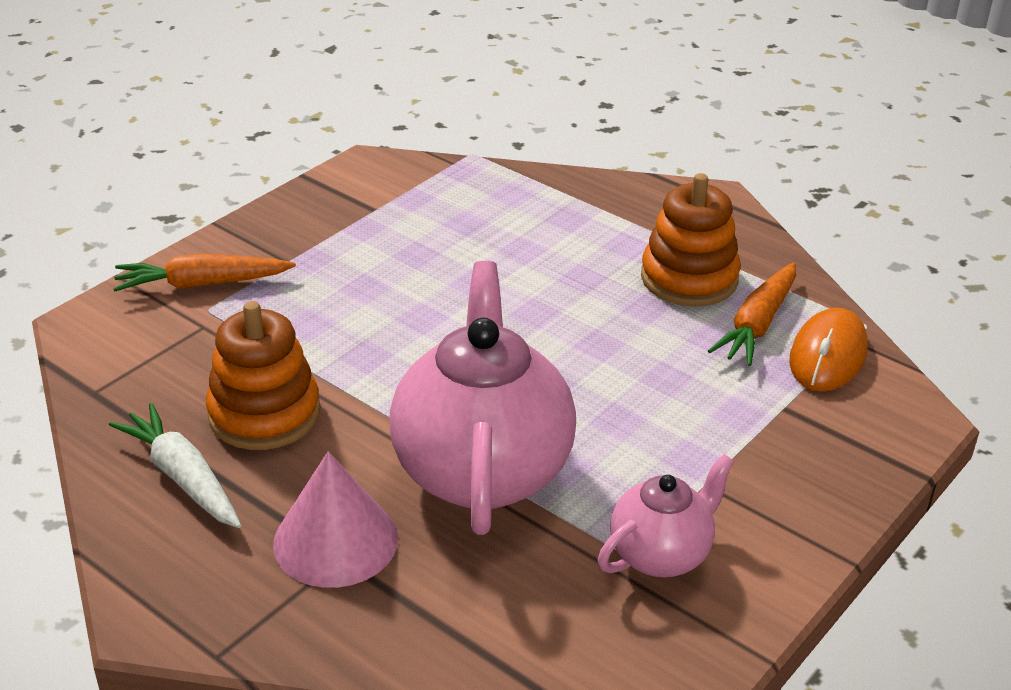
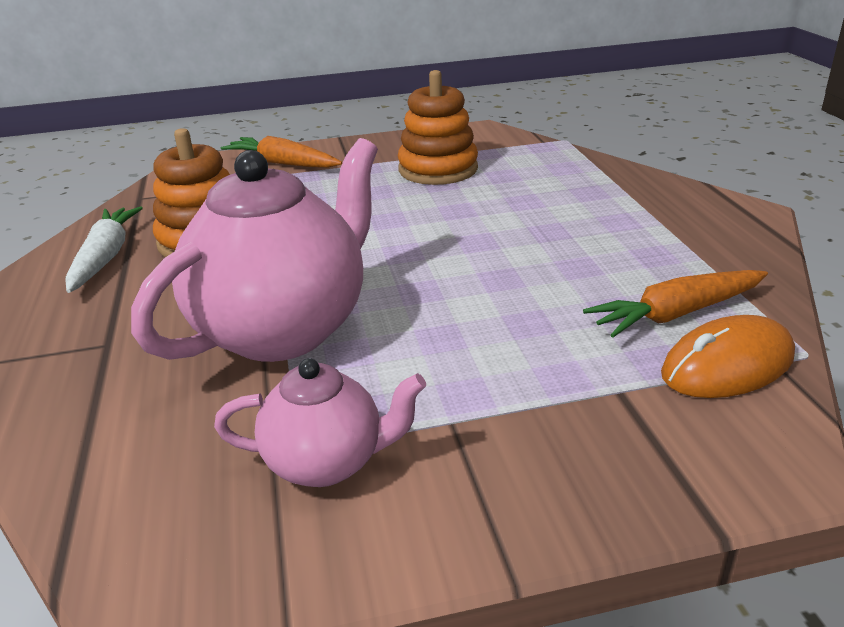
camera: 40 degrees right, 5 degrees down
pink cone [273,451,398,588] -> none
orange stacking toy [641,173,741,306] -> orange stacking toy moved to [398,70,478,185]

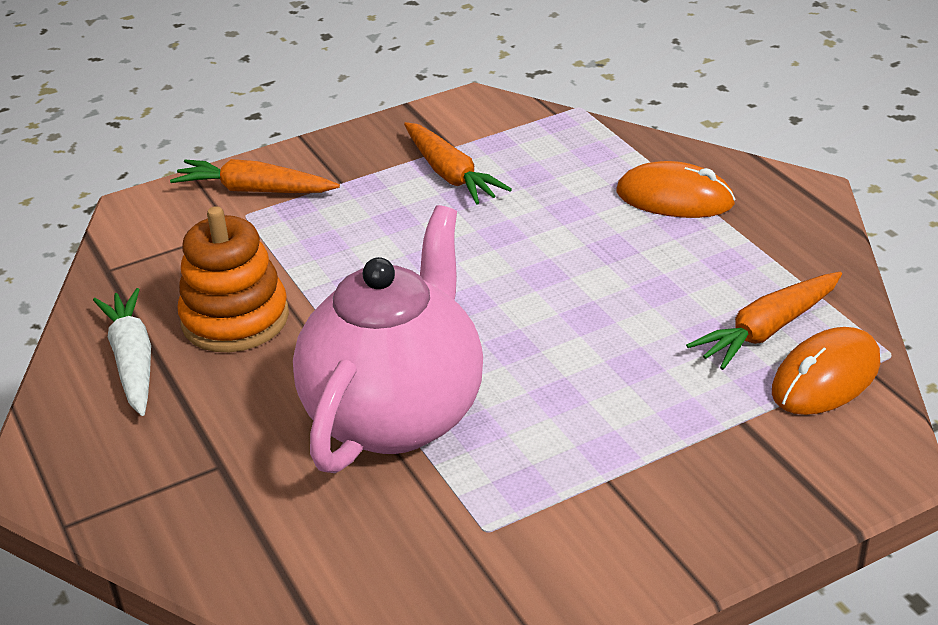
camera: 15 degrees left, 5 degrees up
pink teapot [214,358,426,487] -> none
orange stacking toy [398,70,478,185] -> orange carrot [404,122,512,204]
none -> orange mouse [617,161,736,218]

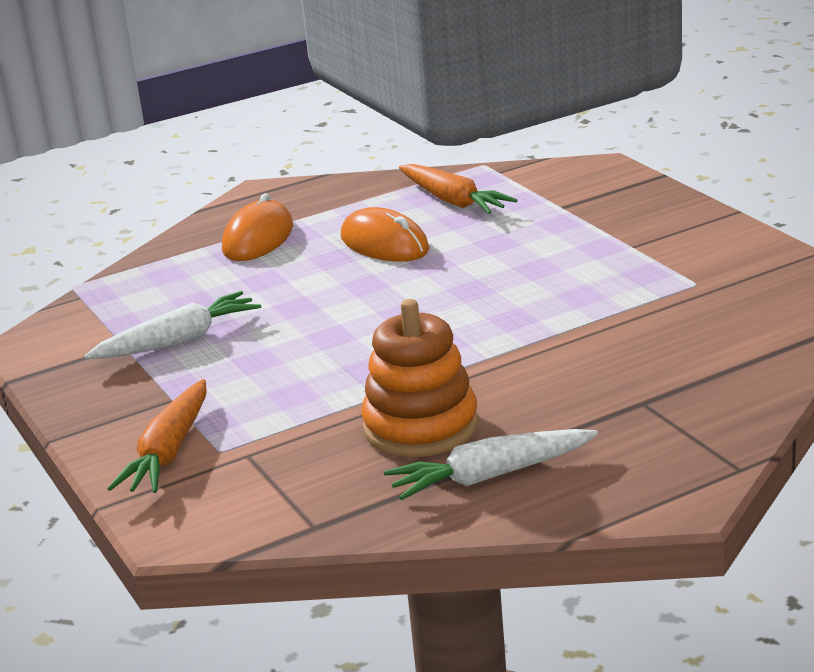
camera: 90 degrees left, 10 degrees down
pink teapot [293,205,483,473] -> none
orange carrot [404,122,512,204] -> white carrot [84,291,261,359]
orange mouse [772,327,880,415] -> orange mouse moved to [341,207,429,261]

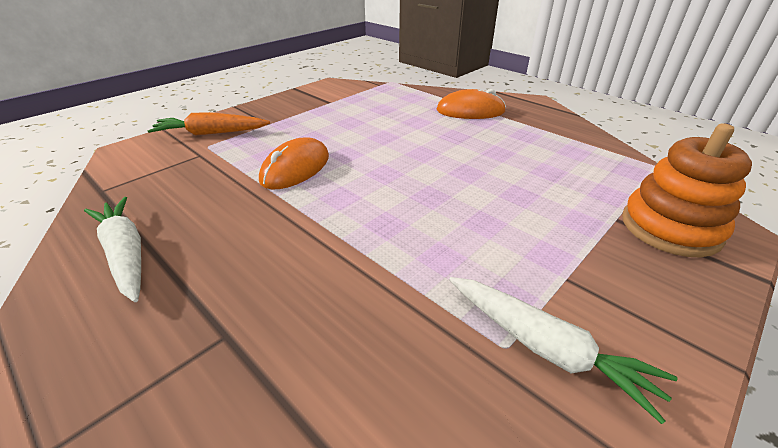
camera: 70 degrees right, 10 degrees up
white carrot [84,291,261,359] -> white carrot moved to [449,277,678,424]
orange mouse [341,207,429,261] -> orange mouse moved to [259,138,329,190]
orange stacking toy [361,299,479,457] -> orange stacking toy moved to [622,124,752,258]
orange carrot [399,164,518,214] -> none

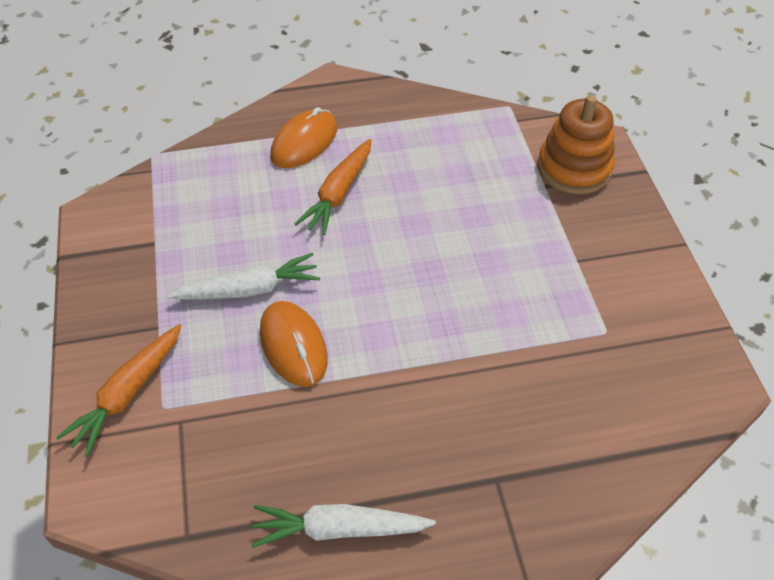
camera: 55 degrees left, 15 degrees up
white carrot [449,277,678,424] -> white carrot moved to [168,253,320,300]
none -> orange carrot [295,139,371,235]

